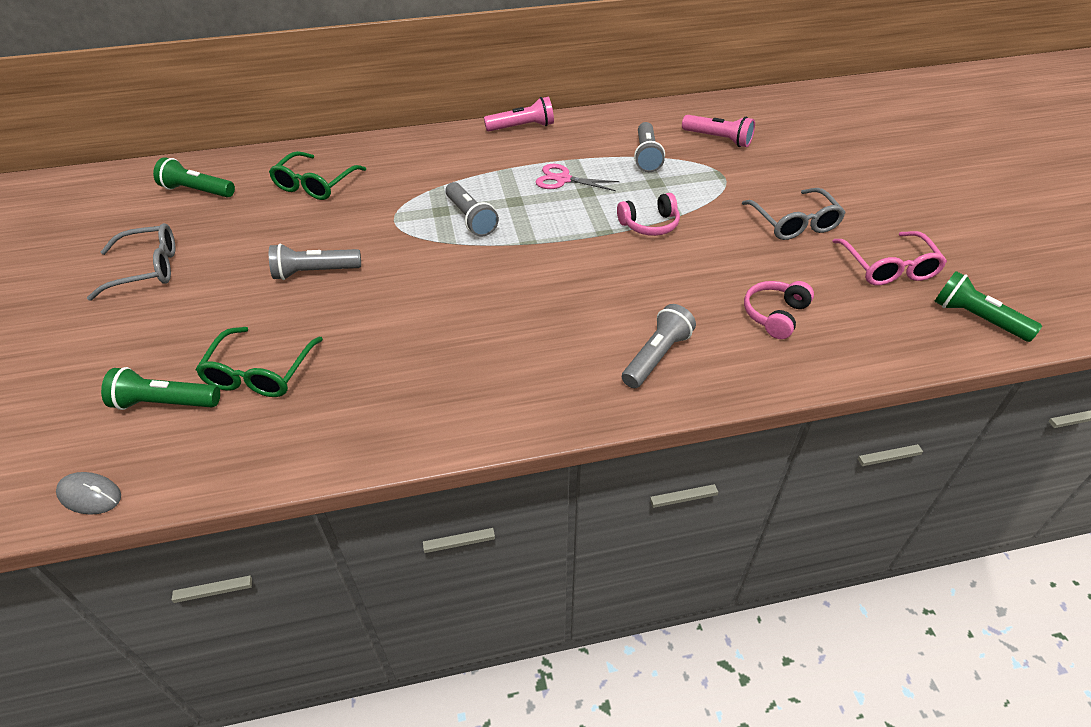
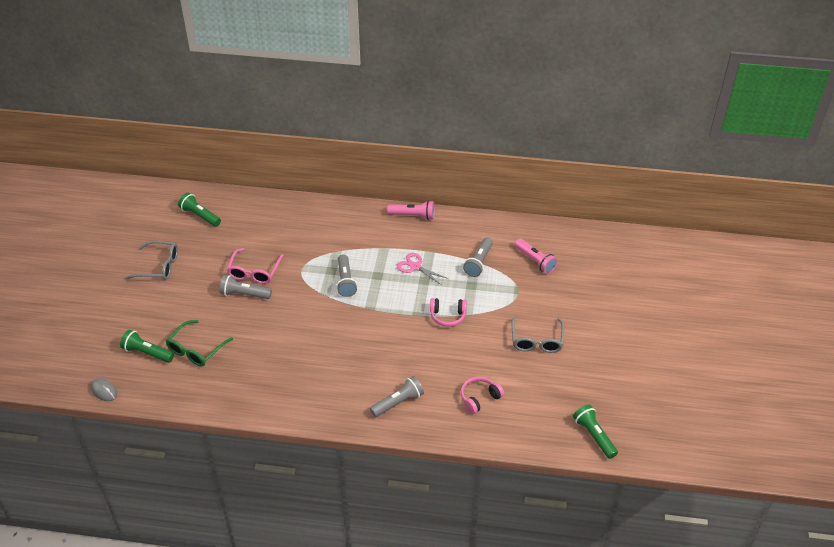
camera: 20 degrees right, 0 degrees up
green glasses [269,151,366,200] -> none
pink glasses [832,231,947,285] -> pink glasses moved to [227,248,284,284]

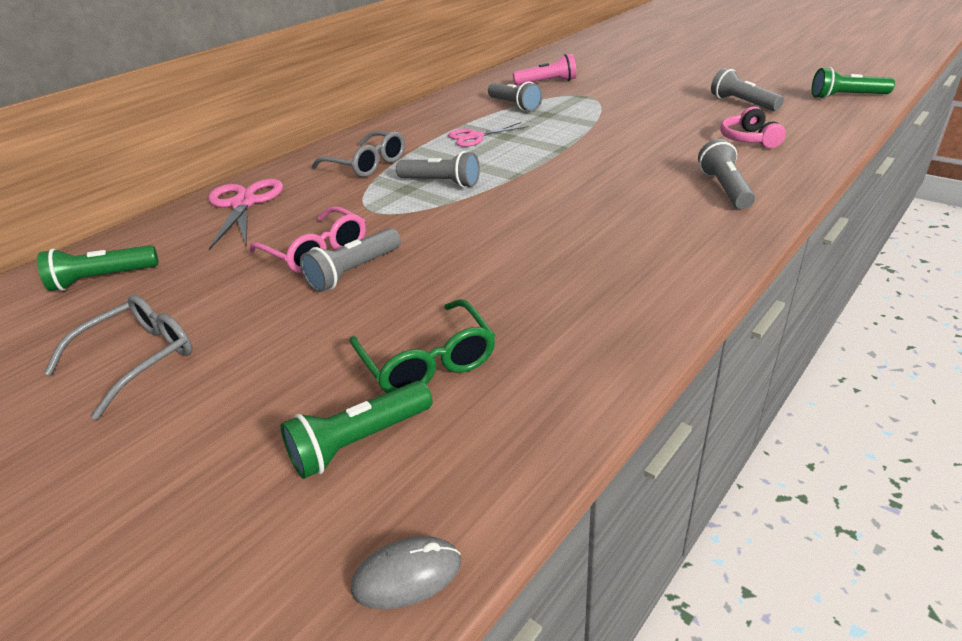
camera: 55 degrees left, 10 degrees down
pink flashlight [387,200,435,220] -> none
pink headphones [430,298,467,327] -> none
grey glasses [512,316,564,353] -> grey glasses moved to [312,131,405,177]
none -> pink scissors [208,179,283,249]
none -> grey flashlight [711,68,784,111]

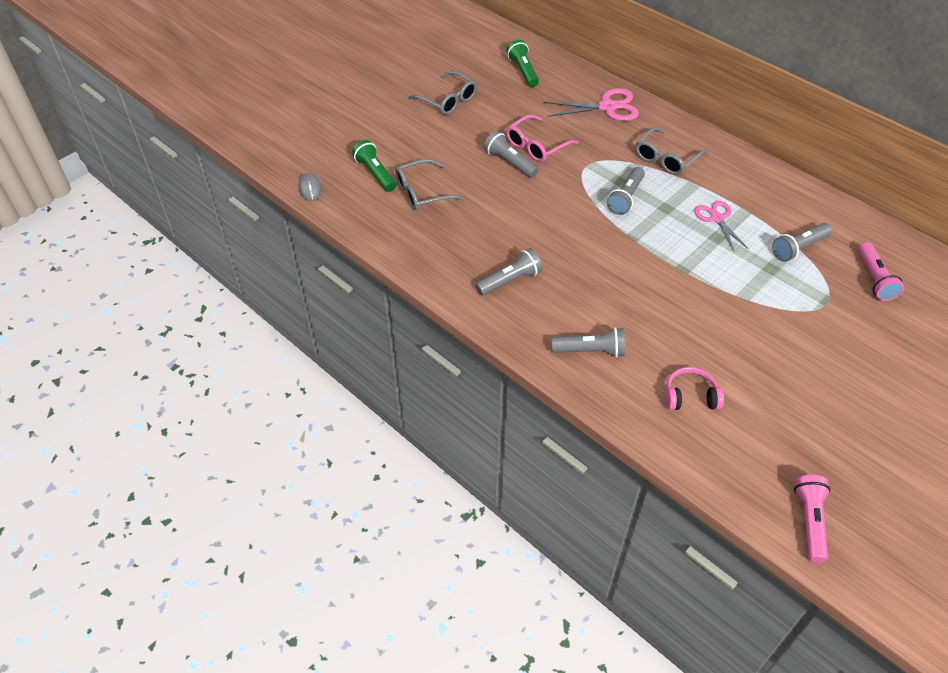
camera: 90 degrees right, 15 degrees up
green glasses [350,299,495,393] -> grey glasses [395,159,465,210]
grey flashlight [711,68,784,111] -> grey flashlight moved to [475,248,542,296]
green flashlight [812,67,895,99] -> pink flashlight [794,475,830,563]

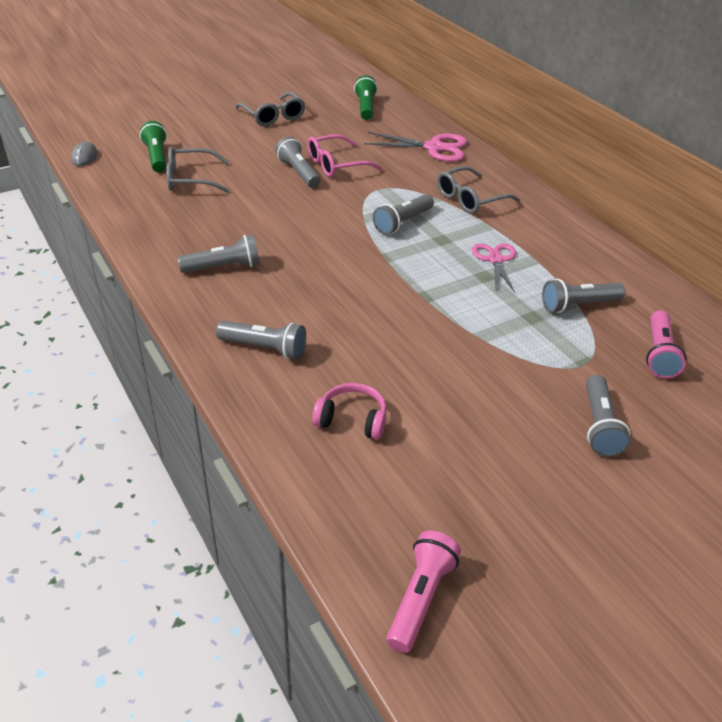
camera: 15 degrees right, 10 degrees down
none -> grey flashlight [586,375,631,457]

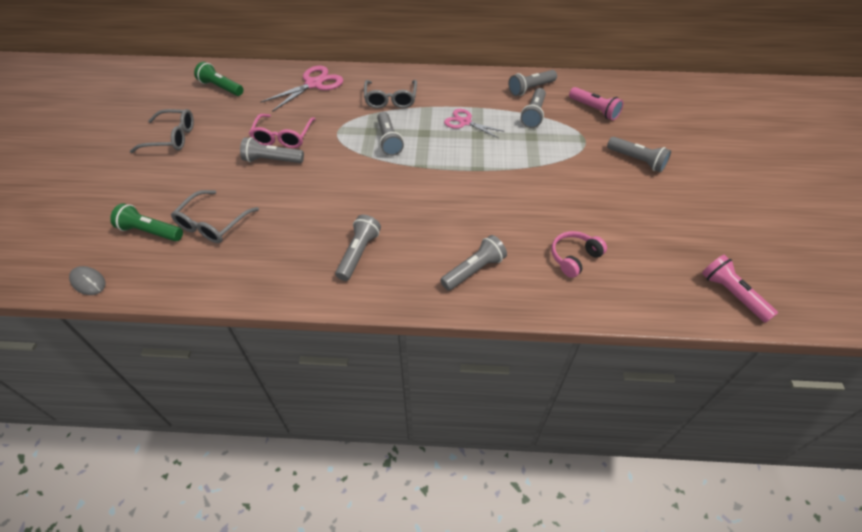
camera: 55 degrees left, 10 degrees up
none -> grey flashlight [508,70,557,96]

